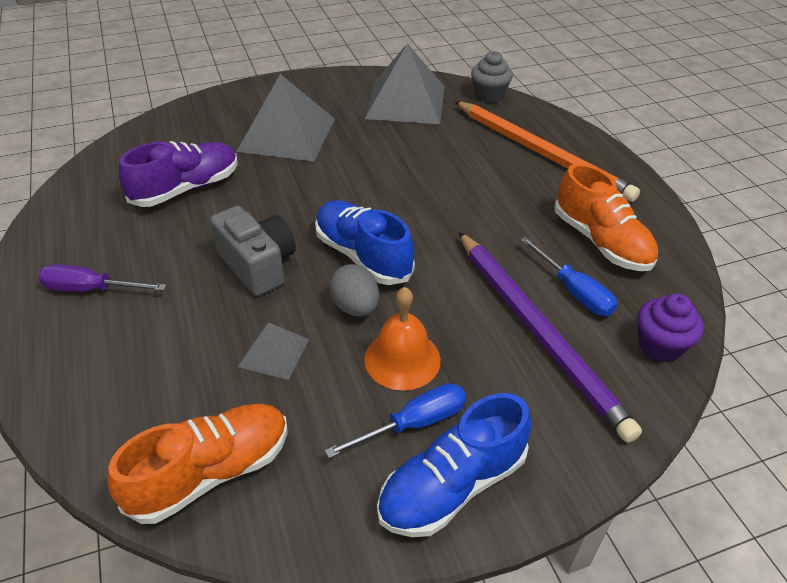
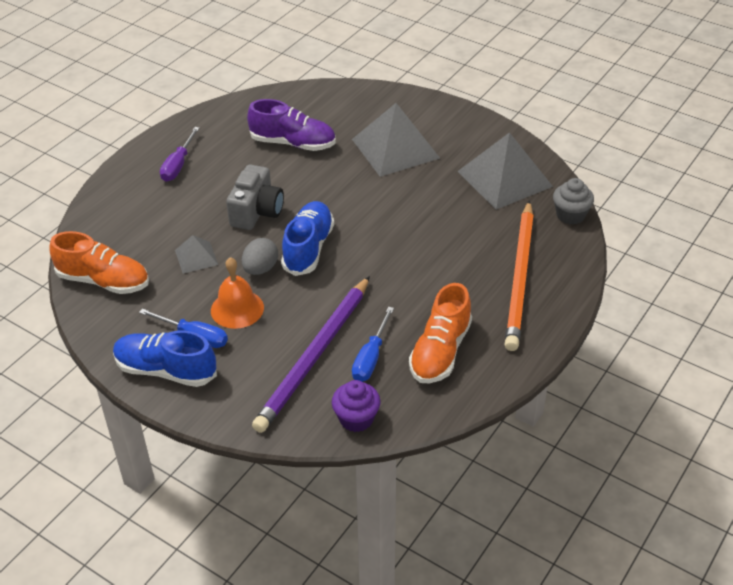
camera: 55 degrees right, 0 degrees up
purple screwdriver [38,264,167,292] -> purple screwdriver turned 135 degrees counterclockwise [160,127,199,181]

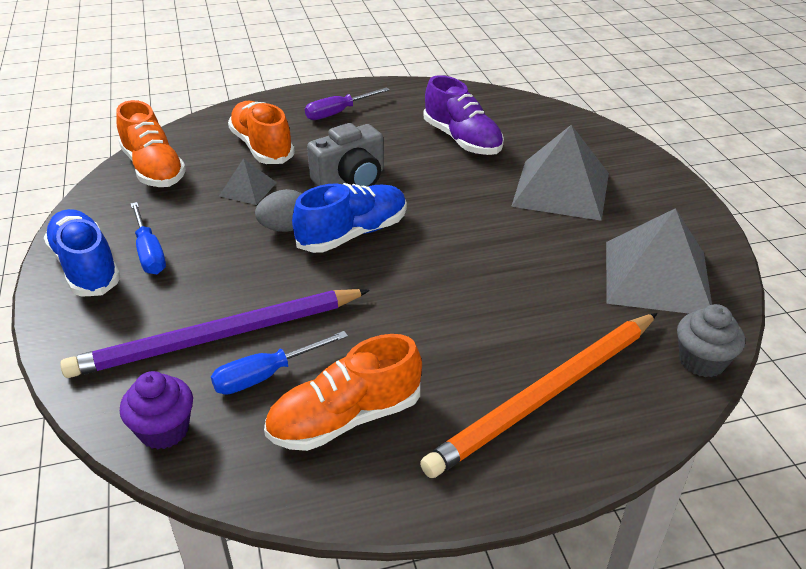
camera: 40 degrees right, 5 degrees down
orange bell [211,257,264,329] -> none
none -> orange shoe [228,101,295,164]

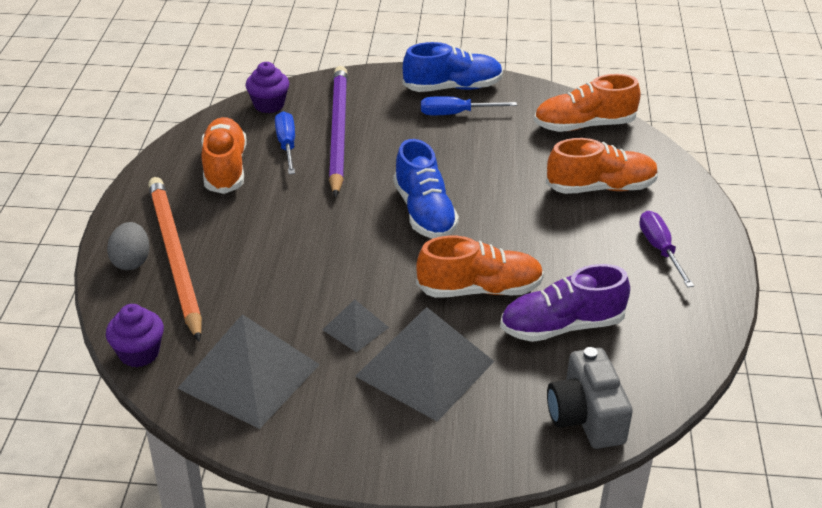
camera: 110 degrees right, 0 degrees up
grey pyramid [219,158,277,205] -> grey pyramid moved to [322,299,389,352]
grey egg [255,189,302,232] -> grey egg moved to [107,222,150,270]
grey camera [307,123,384,187] -> grey camera moved to [547,347,633,449]
grey cupcake [677,304,745,377] -> purple cupcake [106,304,164,367]
none -> orange shoe [416,236,544,298]

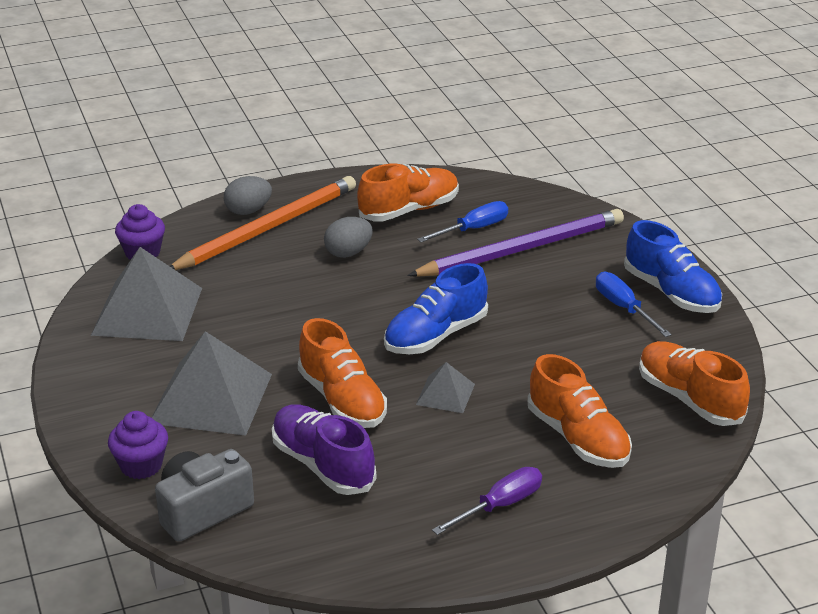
camera: 65 degrees right, 5 degrees down
purple cupcake [245,62,289,113] -> purple cupcake moved to [108,411,168,479]
grey pyramid [322,299,389,352] -> grey pyramid moved to [416,362,475,413]
none -> grey egg [324,217,373,258]

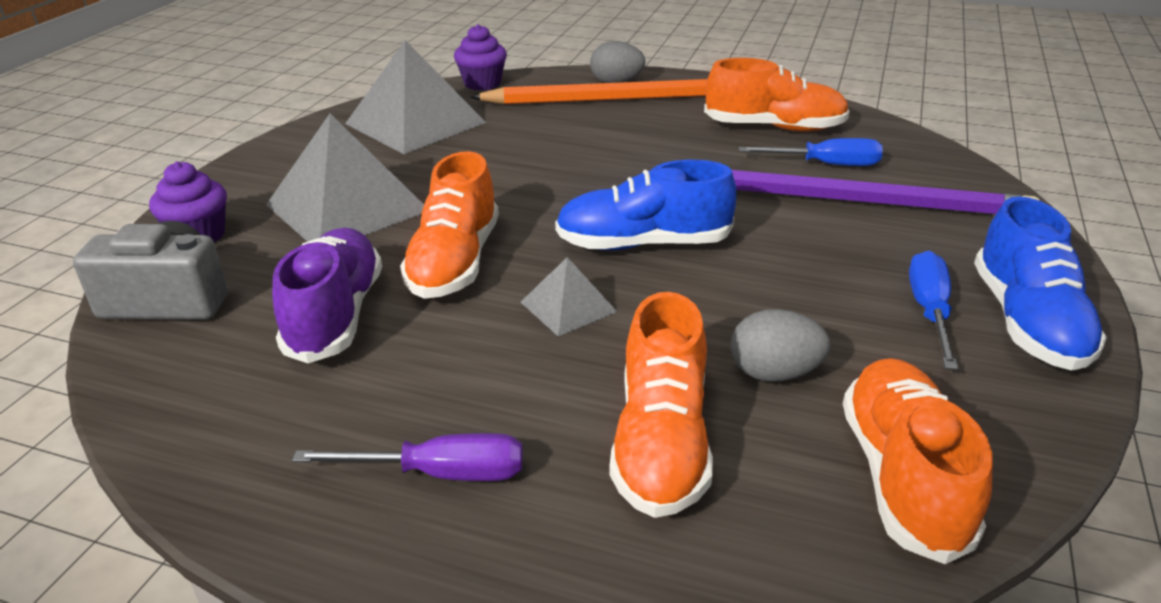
camera: 40 degrees right, 0 degrees up
grey egg [324,217,373,258] -> grey egg moved to [731,309,830,382]

